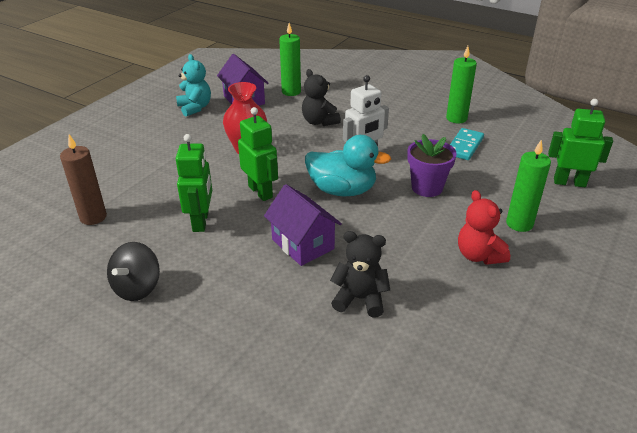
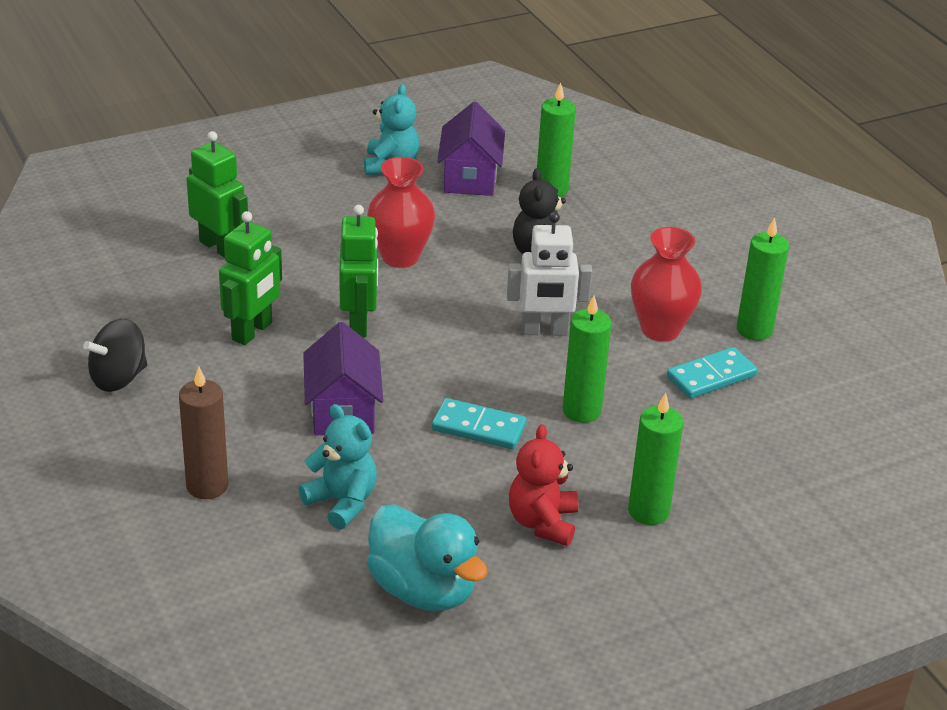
camera: 30 degrees right, 0 degrees up
brown candle [60,134,107,225] -> brown candle moved to [179,367,228,499]
turquoise duck [305,135,391,197] -> turquoise duck moved to [367,504,488,611]
black teddy bear [330,231,390,318] -> turquoise teddy bear [298,404,377,530]
purple flower pot [407,134,457,197] -> green candle [563,295,612,423]
green robot [548,99,613,187] -> green robot moved to [187,131,248,258]
none -> turquoise domino [432,398,527,449]
none -> red vase [631,227,702,342]

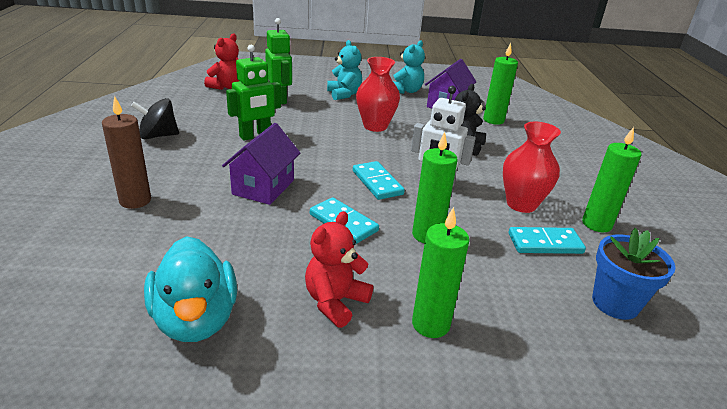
camera: 25 degrees right, 5 degrees down
turquoise teddy bear [298,404,377,530] -> turquoise teddy bear moved to [327,40,362,100]
green robot [339,205,378,338] -> none
none -> red teddy bear [204,33,239,90]
none -> turquoise domino [353,161,405,200]
none -> blue flower pot [592,228,676,320]

